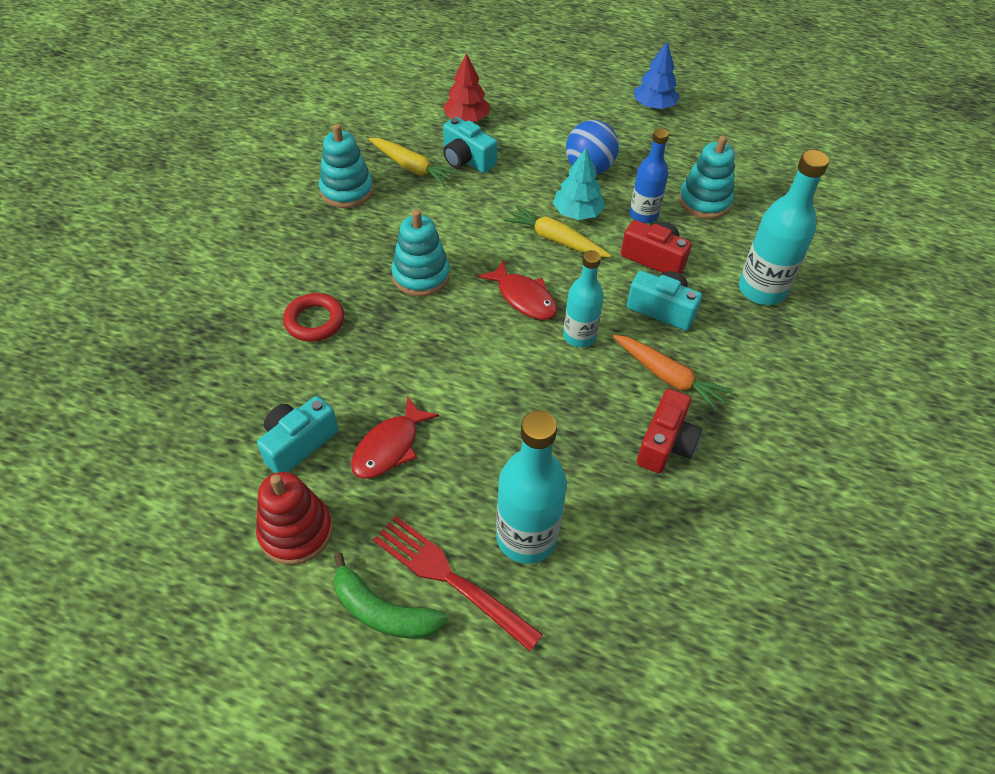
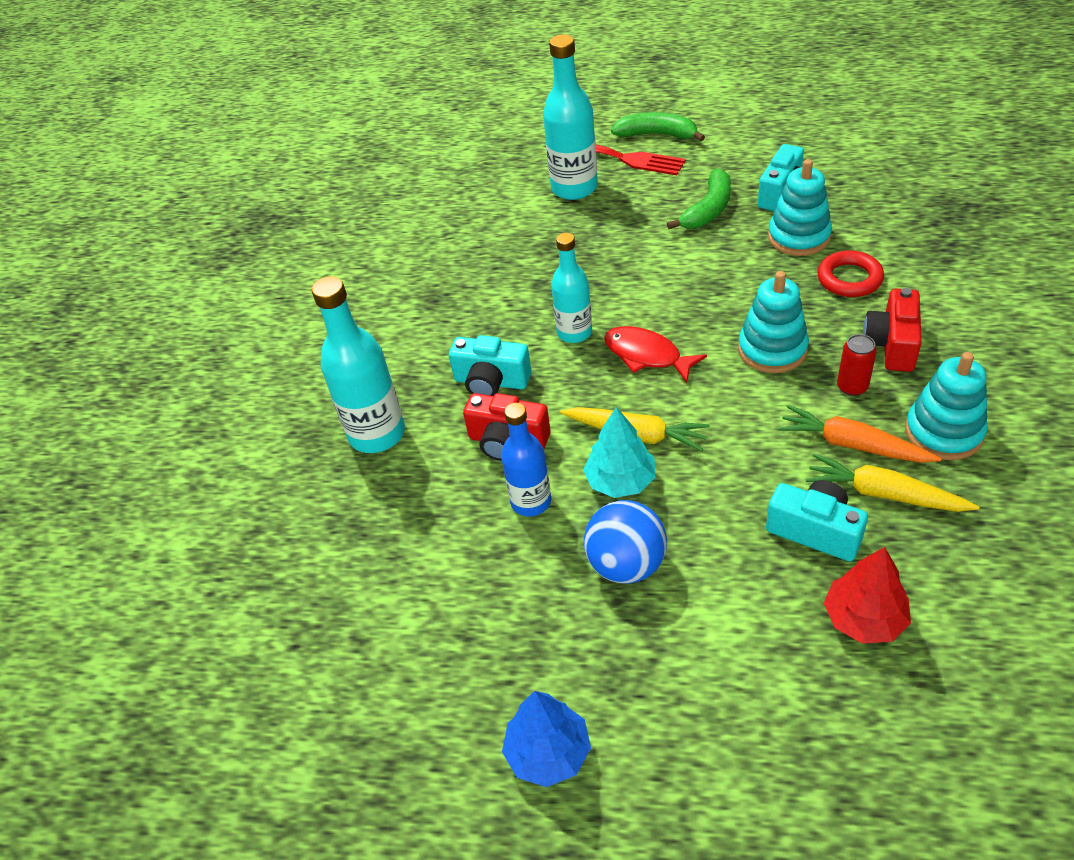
camera: 175 degrees right, 5 degrees down
red stacking toy [256,472,333,565] -> none
red fish [351,396,439,479] -> green banana [667,169,731,229]
orange carrot [612,334,732,412] -> orange carrot moved to [778,405,942,463]
red camera [637,389,702,473] -> red camera moved to [863,288,922,372]
turquoise stacking toy [679,136,735,219] -> turquoise stacking toy moved to [768,159,832,256]
none -> red can [837,334,877,396]

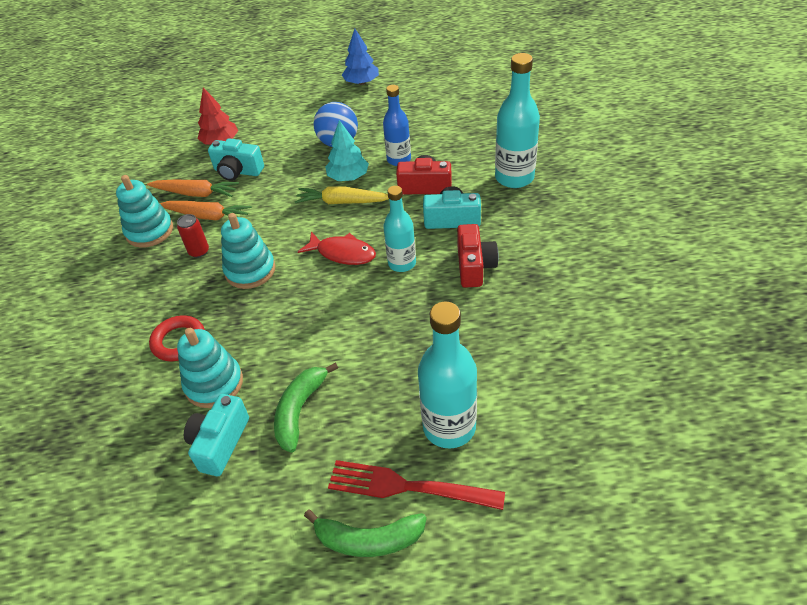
camera: 165 degrees right, 0 degrees up
yellow carrot [806,454,979,512] -> orange carrot [147,179,239,197]
red camera [863,288,922,372] -> red camera moved to [457,224,499,288]

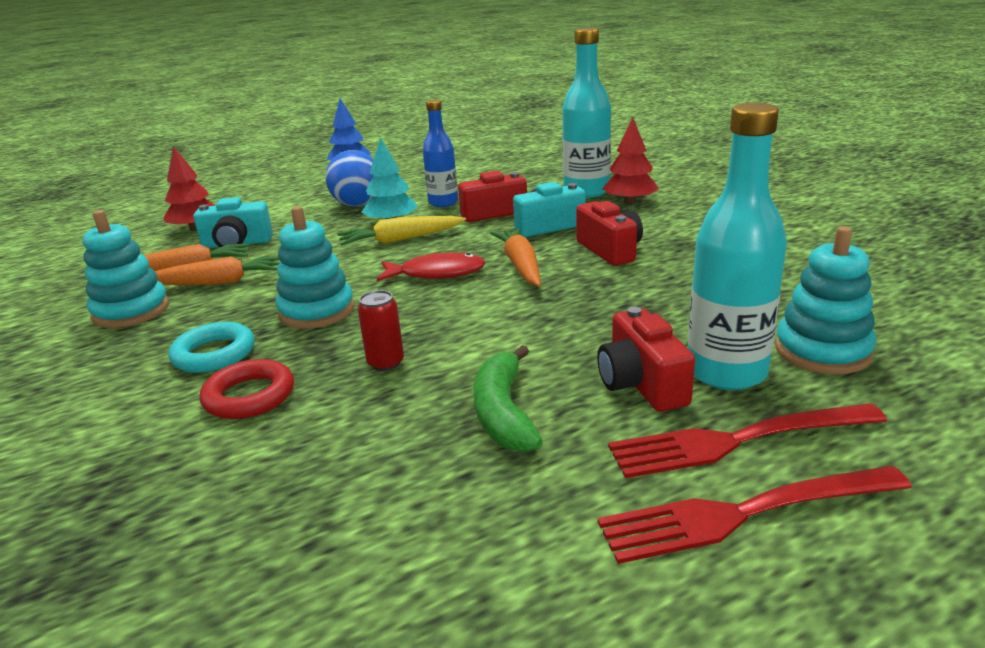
camera: 25 degrees left, 20 degrees down
red can [177,214,209,258] -> red can moved to [358,290,404,371]
turquoise stacking toy [177,328,243,408] -> turquoise stacking toy moved to [775,226,876,374]
turquoise camera [184,394,249,476] -> none
green banana [304,510,427,557] -> red fork [598,466,912,564]
turquoise bottle [383,186,416,272] -> orange carrot [490,228,541,287]
none -> turquoise ring [169,322,254,373]
none -> red camera [597,307,695,412]
none -> red tree [603,117,659,205]

